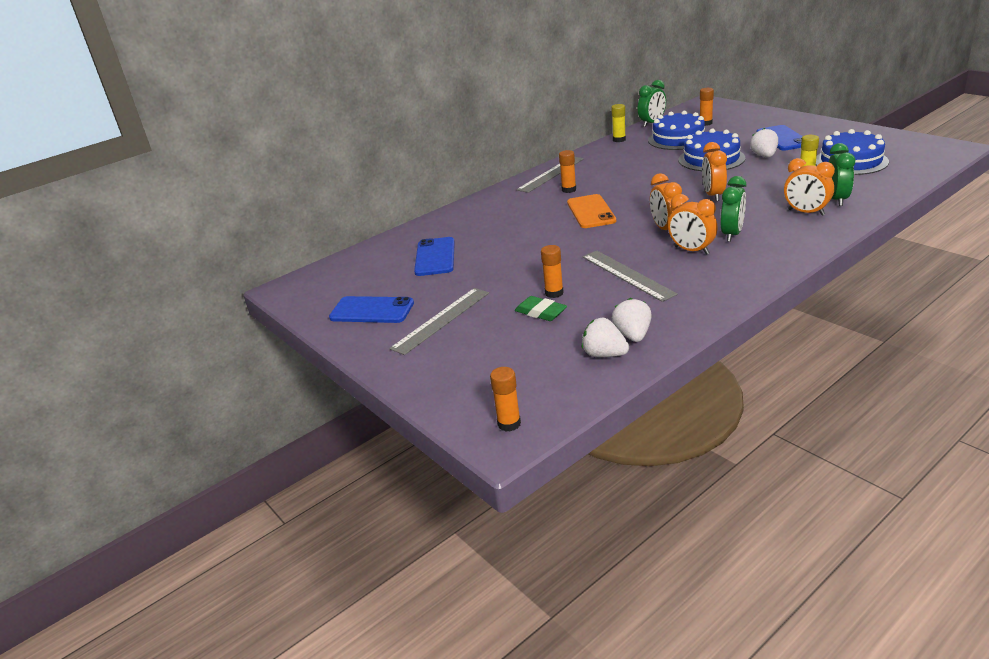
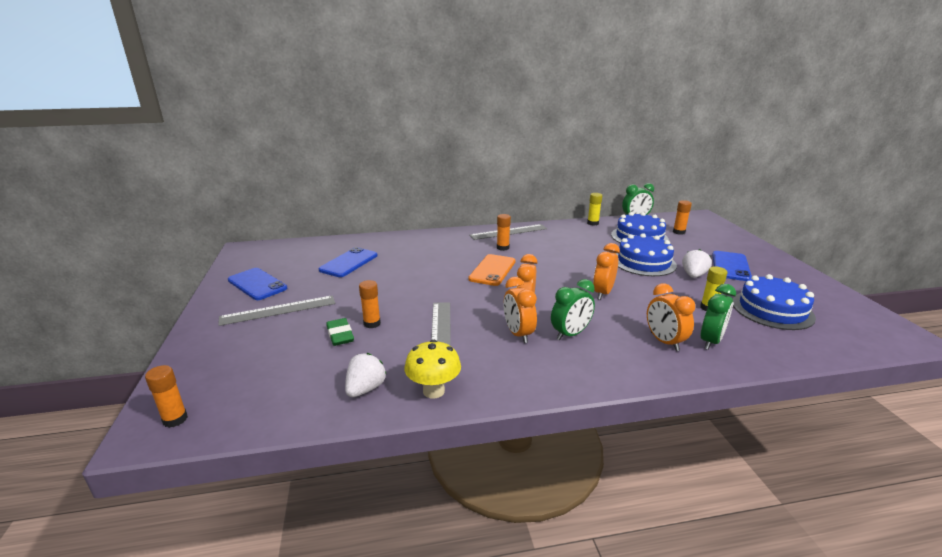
camera: 25 degrees right, 5 degrees down
white strawberry [582,318,629,357] -> none
none -> yellow mushroom [404,340,461,399]

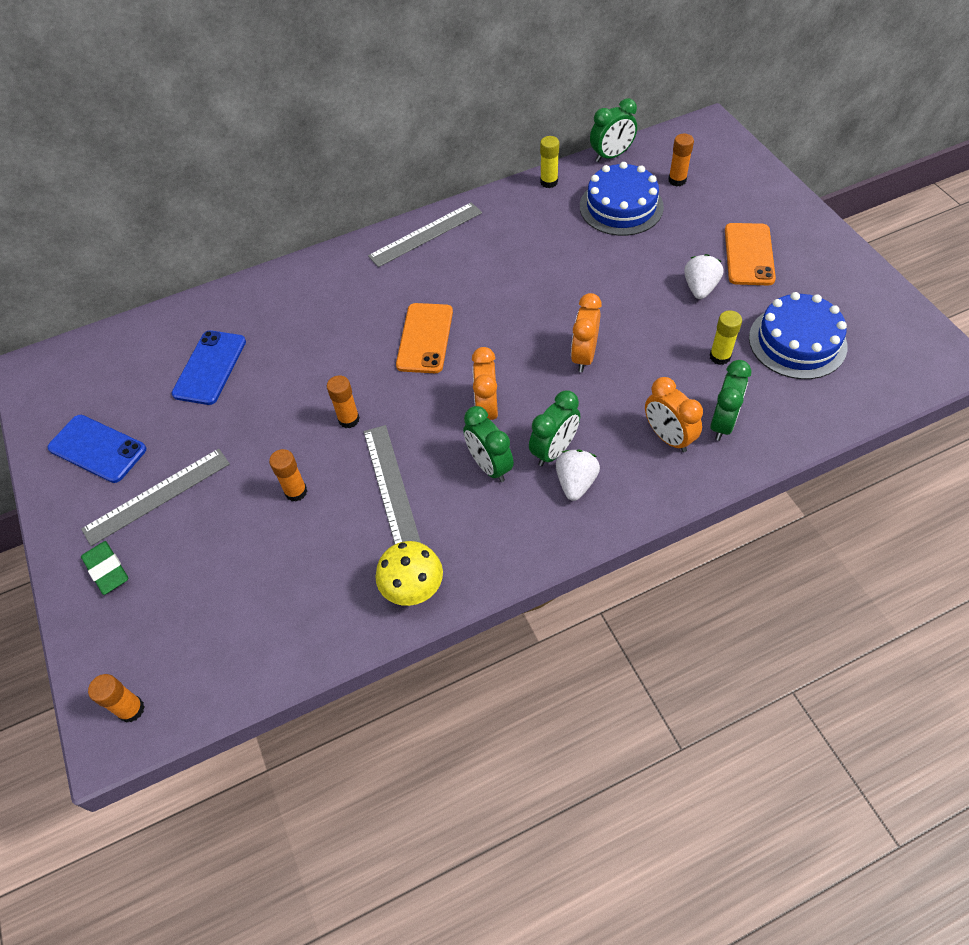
camera: 10 degrees left, 30 degrees up
green eraser [326,318,354,346] -> green eraser moved to [81,541,128,595]
white strawberry [345,353,386,397] -> white strawberry moved to [556,450,600,501]
orange glue stick [497,214,511,251] -> orange glue stick moved to [327,375,360,428]
orange clock [504,277,537,343] -> green clock [463,406,514,482]
blue cake [615,233,677,276] -> none
blue phone [712,251,752,281] -> orange phone [725,223,776,285]

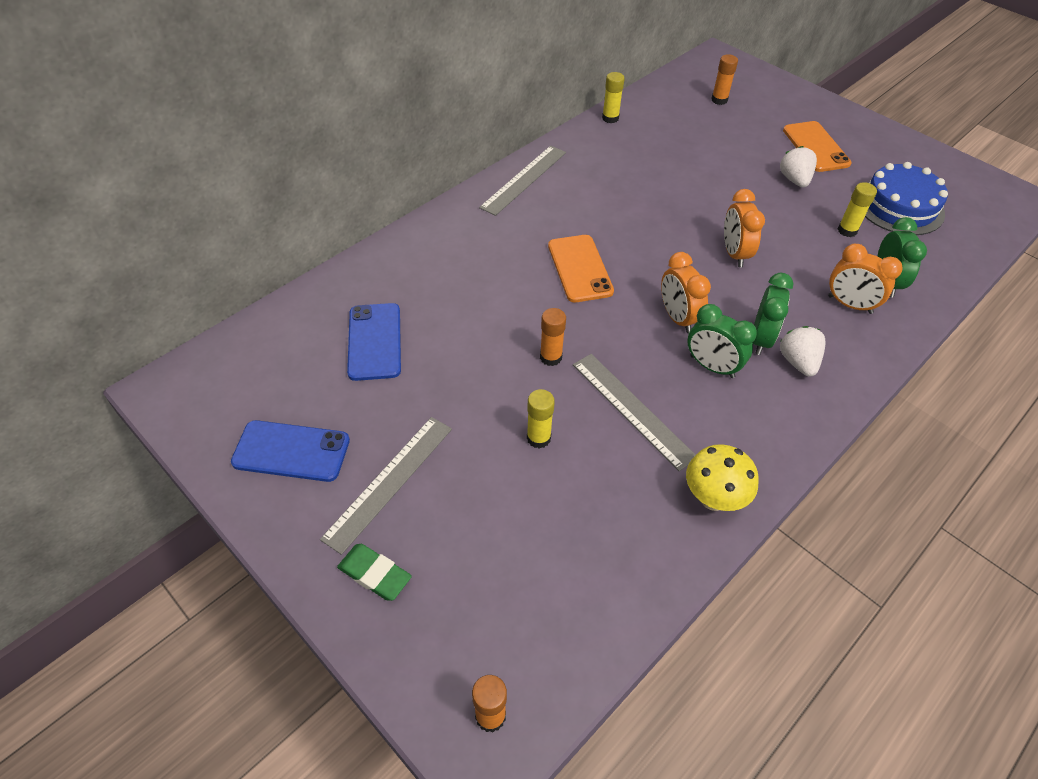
camera: 25 degrees left, 5 degrees down
orange glue stick [269,449,307,502] -> yellow glue stick [527,389,555,449]
blue cake [580,162,664,236] -> none
green clock [590,98,637,162] -> none

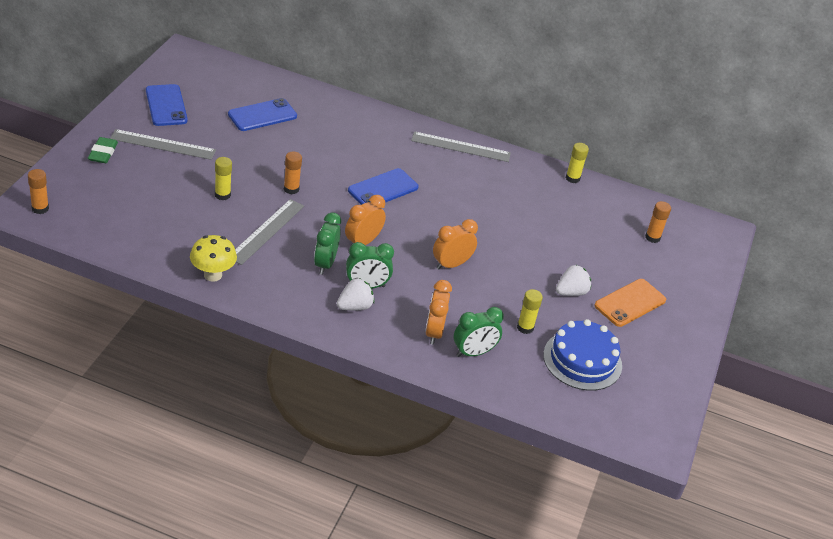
camera: 60 degrees right, 10 degrees down
orange phone [548,235,614,302] -> blue phone [348,168,419,205]

